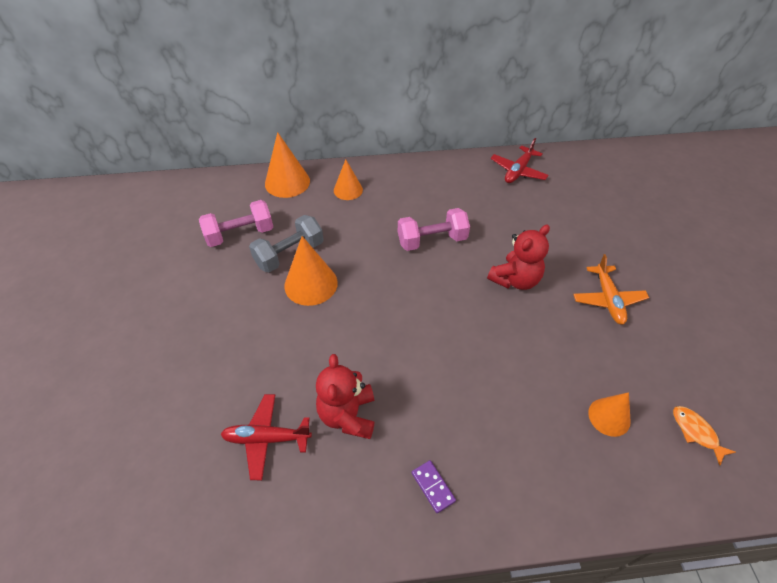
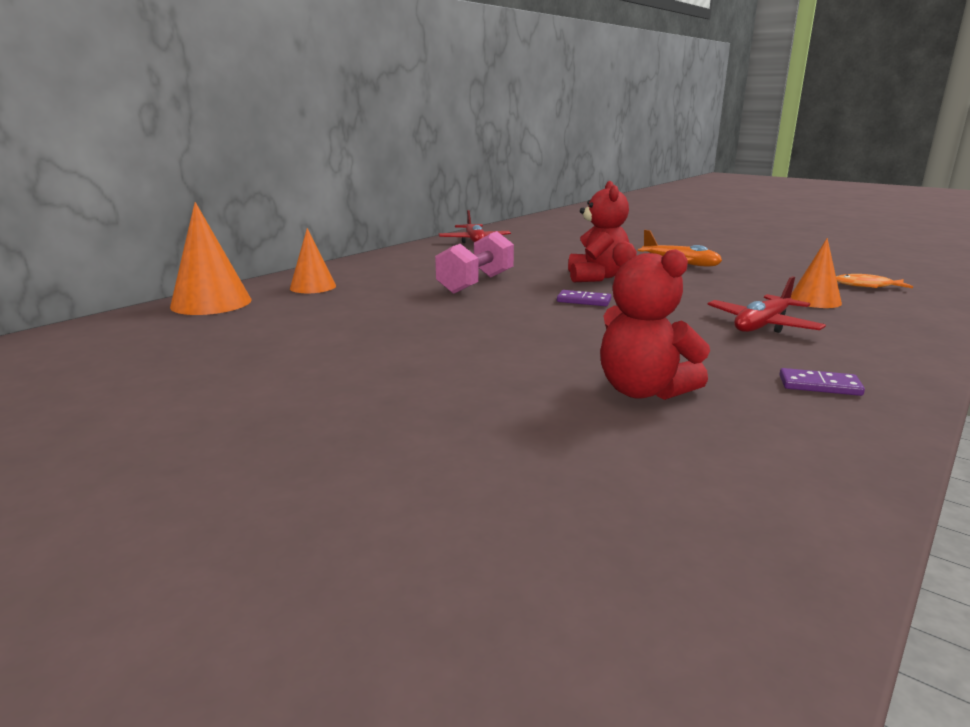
camera: 45 degrees left, 30 degrees down
pink dumbbell [199,200,273,247] -> none
red plane [221,394,312,480] -> red plane moved to [707,276,826,333]
grey dumbbell [249,215,324,273] -> none
orange cone [284,236,338,306] -> none
none -> purple domino [557,290,611,306]

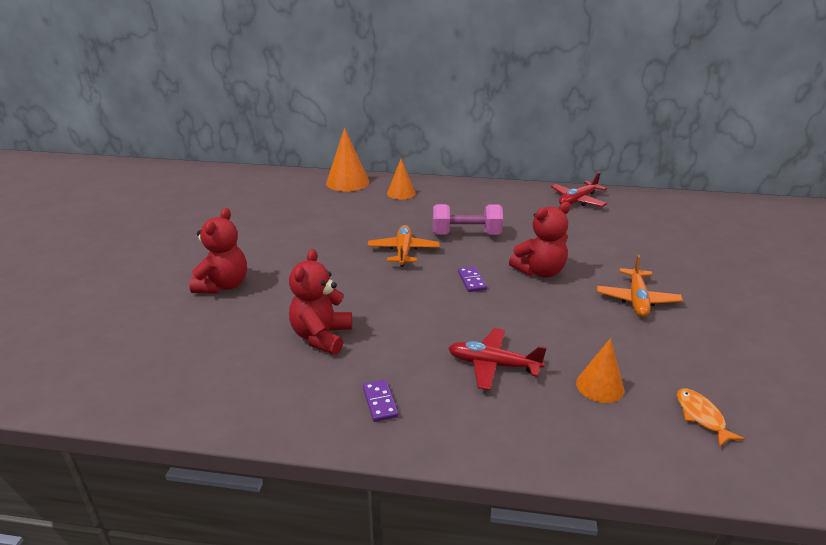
camera: 60 degrees right, 10 degrees up
none -> red teddy bear [189,208,247,294]
none -> orange plane [367,225,439,267]

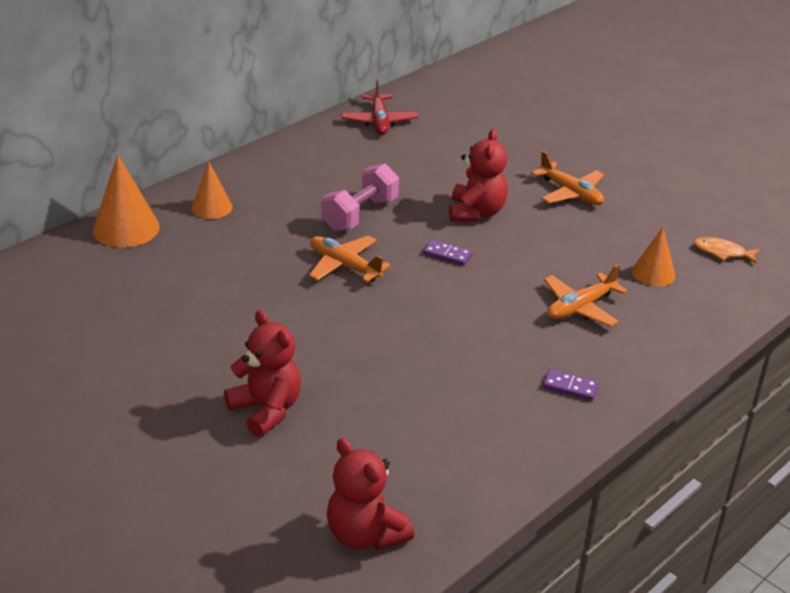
camera: 55 degrees left, 5 degrees up
red teddy bear [289,249,352,355] -> red teddy bear moved to [327,438,414,550]
red plane [448,328,547,390] -> orange plane [544,264,628,327]

